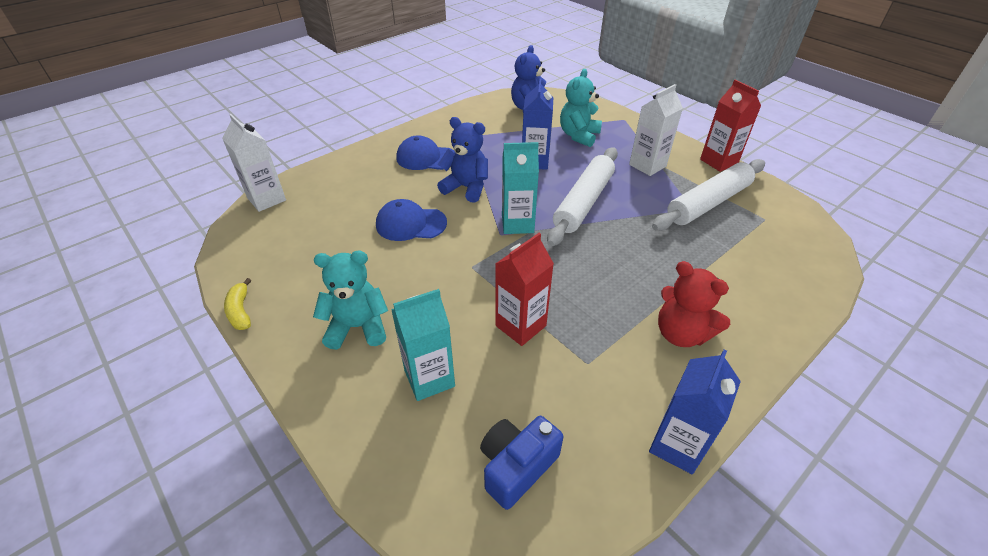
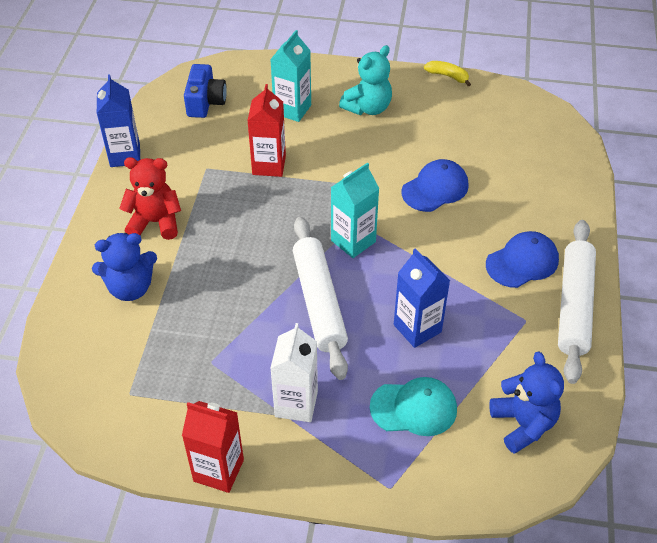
camera: 140 degrees right, 5 degrees up
white carton [222,114,286,212] -> none
blue teddy bear [437,117,488,203] -> blue teddy bear moved to [92,233,157,301]
turquoise teddy bear [560,69,602,147] -> turquoise cap [370,377,457,436]
white rolling pin [652,159,765,231] -> white rolling pin moved to [558,220,596,384]

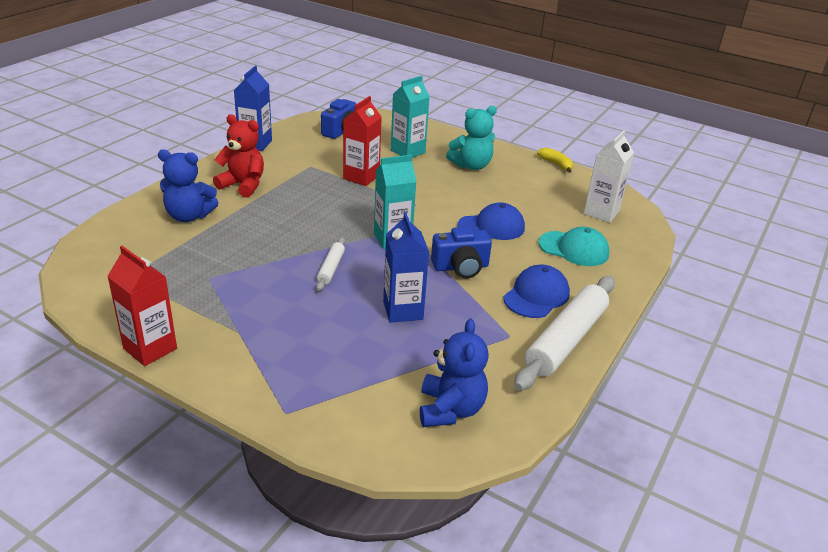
camera: 20 degrees right, 15 degrees down
white carton [270,323,318,422] -> white carton moved to [584,130,634,223]
white rolling pin [293,217,348,380] -> white rolling pin [316,237,345,291], size x0.48
turquoise cap [370,377,457,436] -> turquoise cap moved to [538,227,609,266]
blue cap [486,231,559,288] -> blue cap turned 45 degrees counterclockwise [503,265,570,318]
none -> blue camera [431,227,492,278]

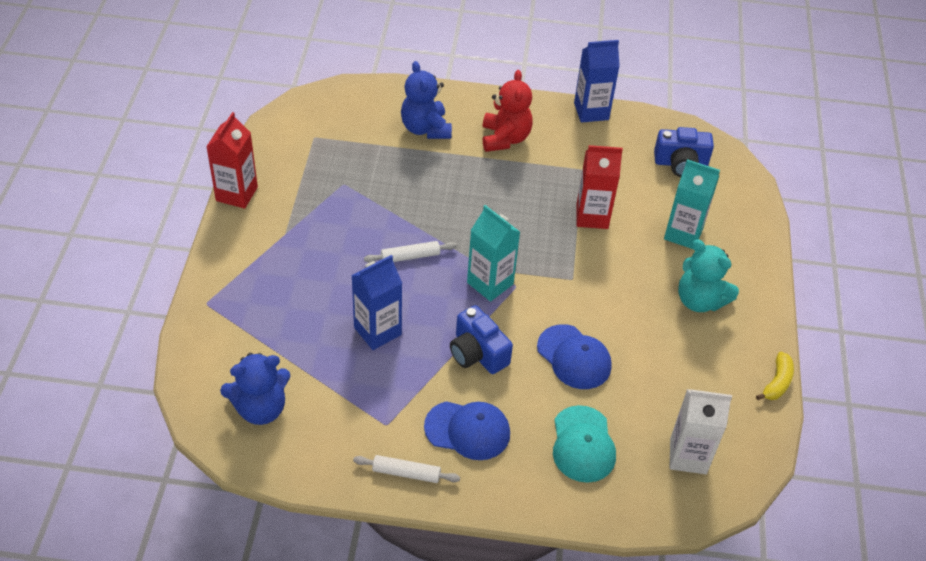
camera: 65 degrees right, 15 degrees up
white rolling pin [514,276,615,391] -> white rolling pin [353,455,460,483], size x0.48

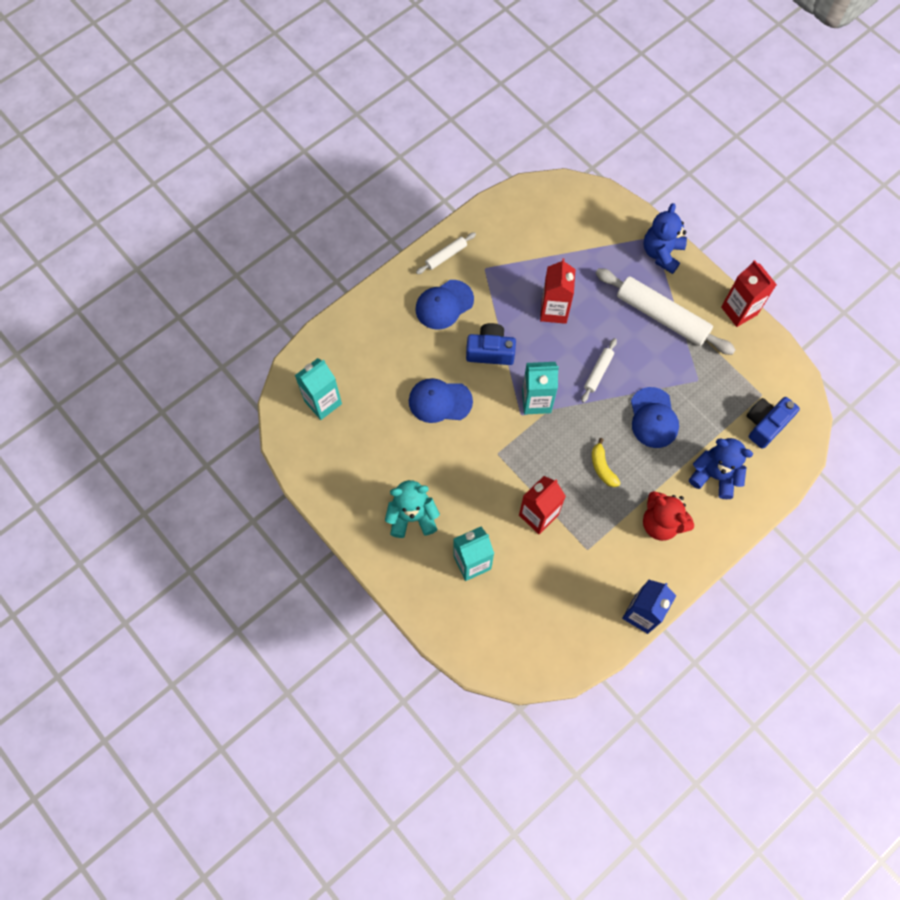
camera: 135 degrees right, 20 degrees up
blue teddy bear [220,353,290,425] -> blue teddy bear moved to [644,203,687,274]
blue carton [351,255,402,350] -> red carton [540,258,576,324]
turquoise cap [553,405,616,483] -> none
blue camera [654,127,714,177] -> blue camera moved to [746,397,800,449]
white carton [670,389,732,474] -> turquoise carton [295,358,342,420]
yellow banana [756,352,794,400] -> yellow banana moved to [592,438,621,487]
none -> white rolling pin [596,268,736,355]
none -> blue cap [631,387,679,448]

